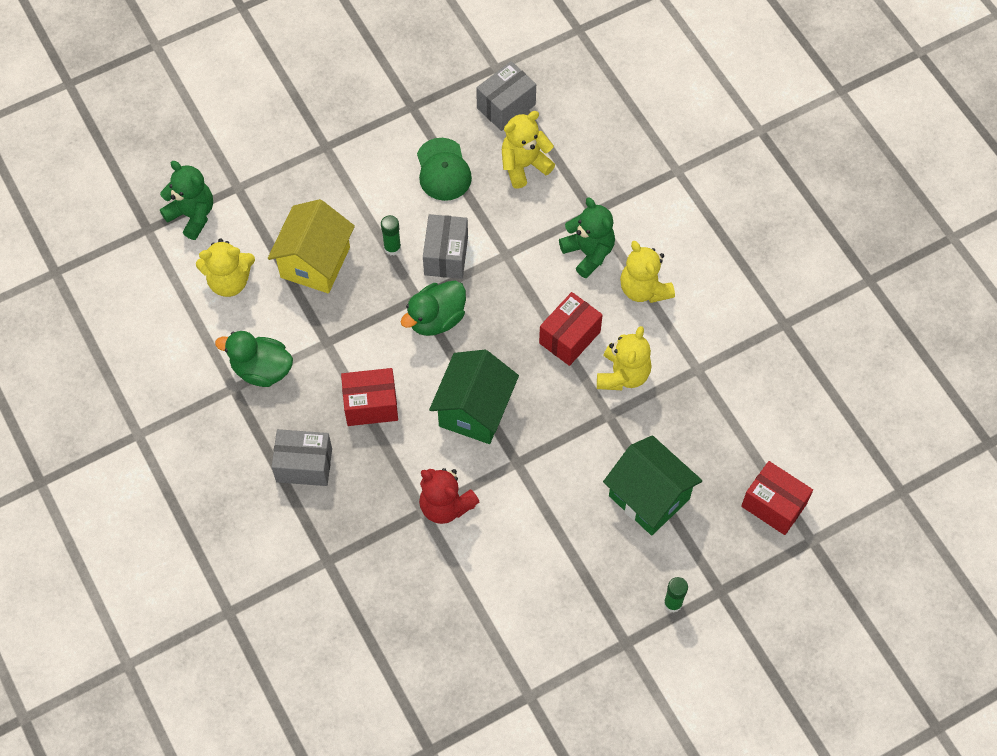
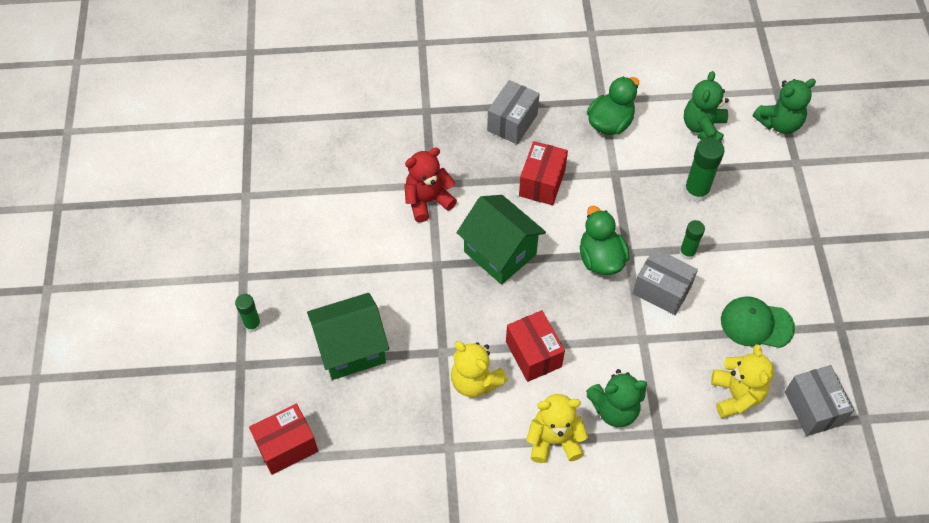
camera: 115 degrees right, 5 degrees down
yellow teddy bear [196,239,255,297] -> green teddy bear [684,71,729,141]
yellow house [268,199,355,293] -> green glue stick [684,137,725,202]

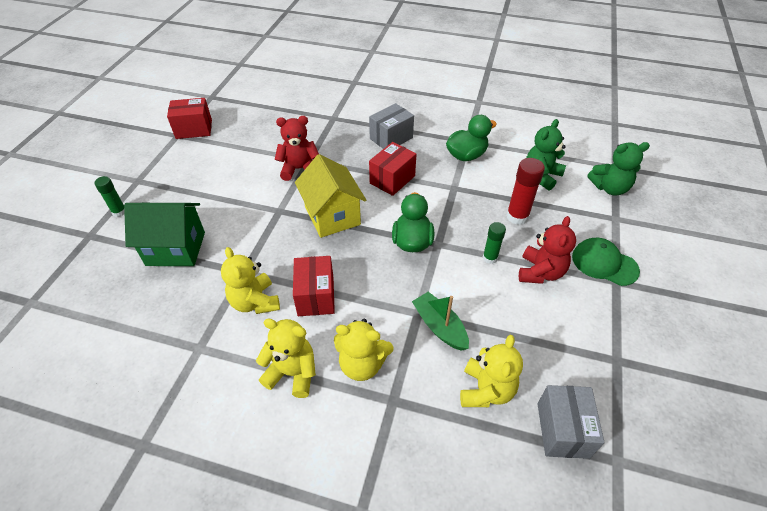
camera: 20 degrees right, 10 degrees down
red box [249,404,318,475] -> red box moved to [167,98,212,139]
green house [457,195,546,285] -> yellow house [295,154,366,238]
green teddy bear [586,369,647,427] -> yellow teddy bear [334,319,394,381]
grey box [633,248,698,315] -> none
green glue stick [684,137,725,202] -> red glue stick [506,158,545,225]
green cap [721,296,795,348] -> green cap moved to [572,238,640,286]
none -> green boat [412,292,469,351]
none -> red teddy bear [519,216,576,284]

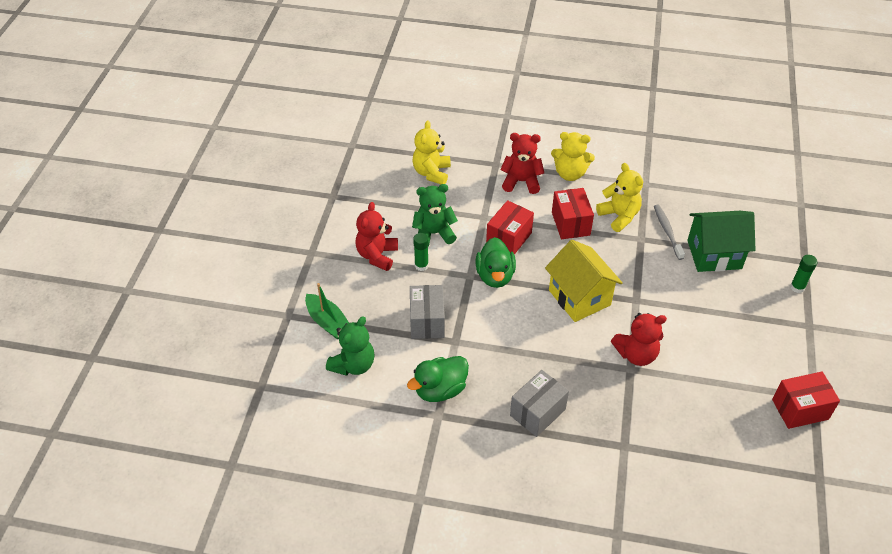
camera: 175 degrees right, 0 degrees up
yellow teddy bear [334,319,394,381] -> red teddy bear [500,133,544,194]
red box [369,142,416,196] -> red box moved to [486,200,534,255]
green boat [412,292,469,351] -> green boat moved to [305,283,349,340]
red glue stick [506,158,545,225] -> none
grey box [537,385,605,459] -> grey box moved to [410,285,445,339]
green cap [572,238,640,286] -> none
green teddy bear [587,142,650,196] -> green teddy bear moved to [412,184,458,246]
none -> grey toothbrush [654,205,685,260]

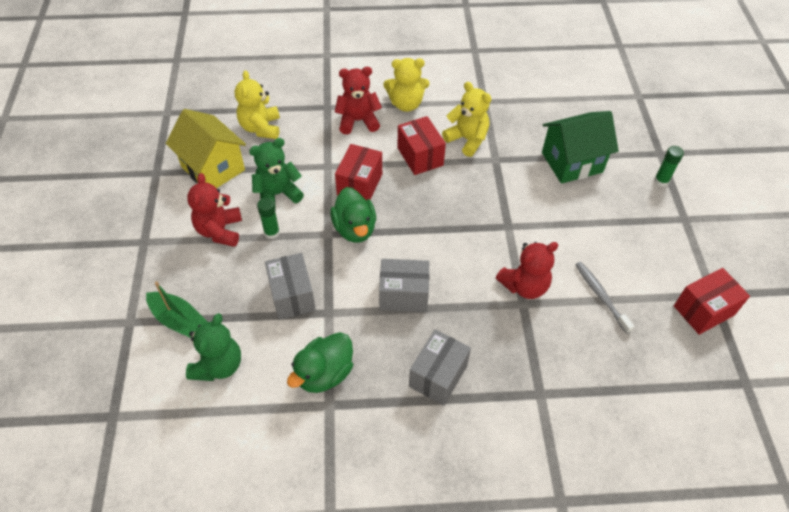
camera: 15 degrees left, 5 degrees up
yellow house [545,240,623,322] -> yellow house moved to [166,109,246,188]
grey toothbrush [654,205,685,260] -> grey toothbrush moved to [575,262,635,334]
none -> grey box [379,259,429,312]

